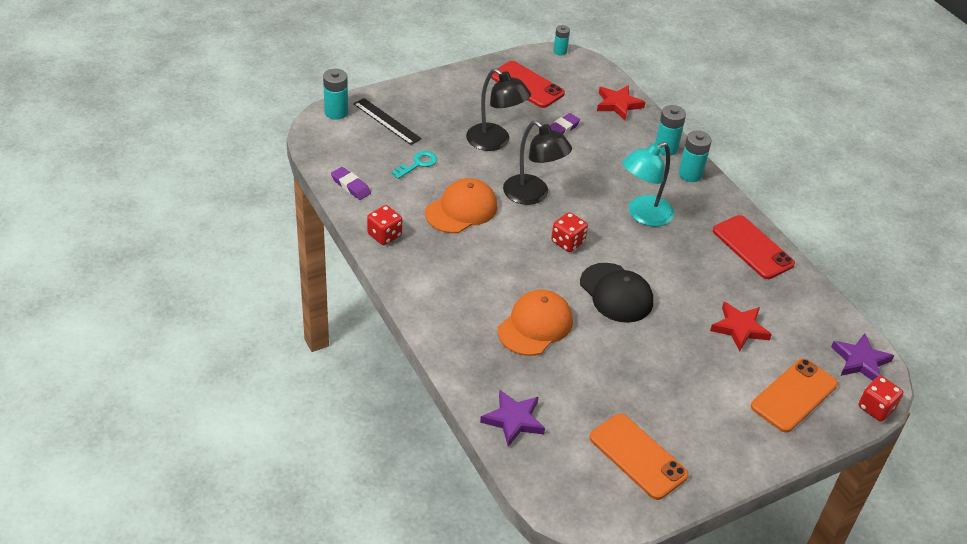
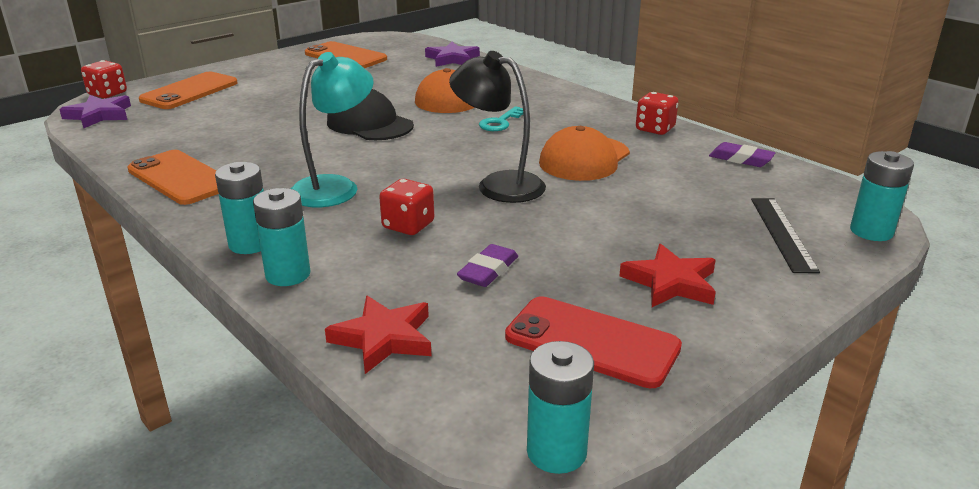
camera: 170 degrees right, 15 degrees down
black ruler [353,98,422,145] -> black ruler turned 60 degrees clockwise [751,198,820,273]
turquoise key [392,151,437,179] -> turquoise key moved to [479,106,523,131]
black lamp [466,68,531,151] -> none
red dice [551,212,588,252] -> red dice moved to [379,179,434,235]
turquoise battery [553,25,570,55] -> turquoise battery [527,341,594,474], size x1.57
red star [710,302,772,352] -> red star moved to [619,244,716,307]
red phone [713,215,795,279] -> orange phone [127,150,219,205]

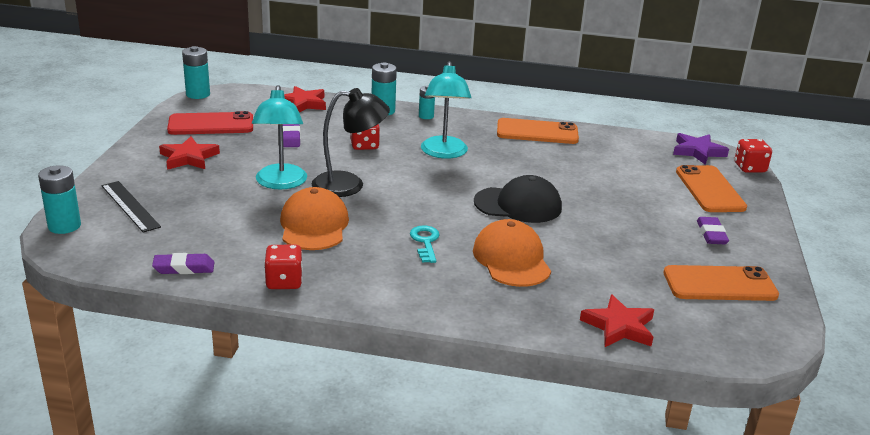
camera: 140 degrees right, 0 degrees up
turquoise battery [215,162,264,254] -> turquoise battery [419,86,435,119], size x0.64
purple star [425,42,480,67] -> red star [580,294,654,347]
none -> turquoise lamp [252,85,307,190]
none -> purple eraser [697,217,729,244]

